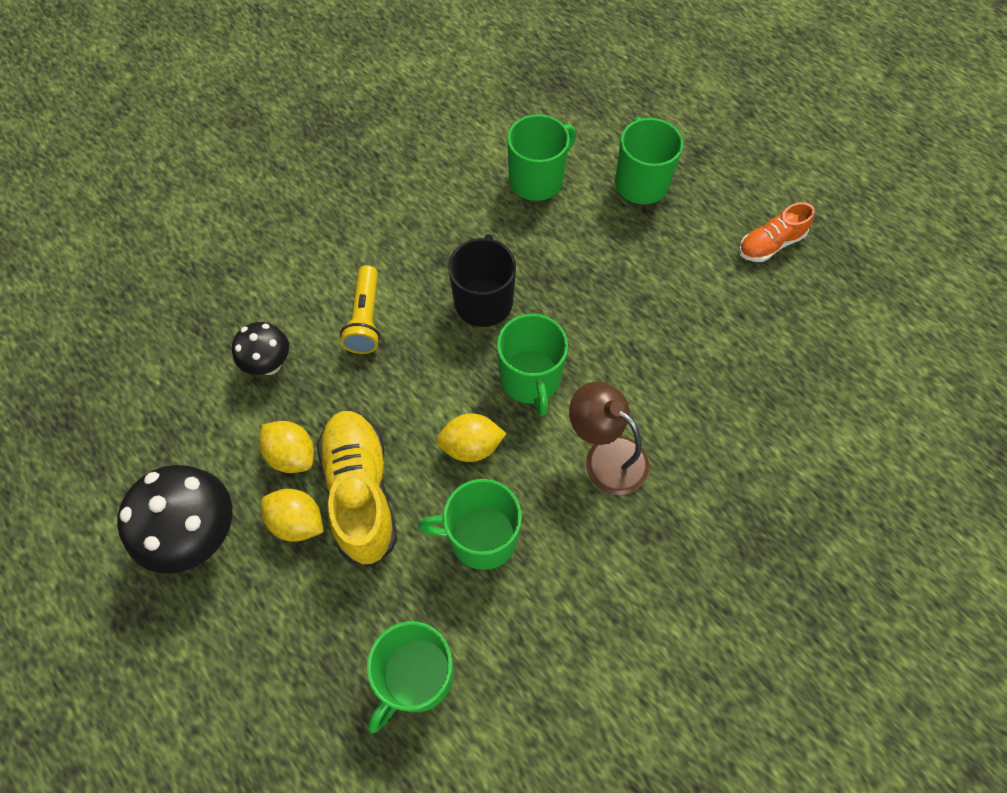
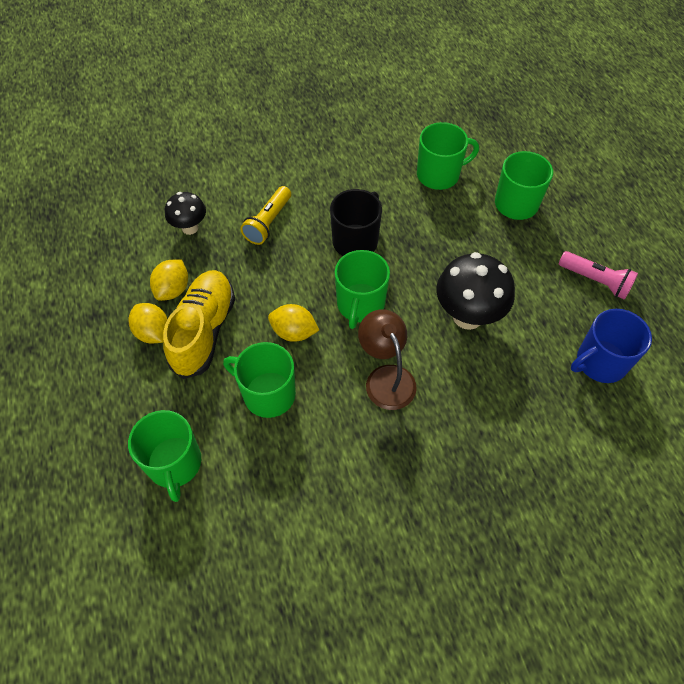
camera: 25 degrees right, 5 degrees down
black mushroom [117,465,232,574] -> black mushroom moved to [436,252,515,330]
yellow lemon [259,421,314,473] -> yellow lemon turned 45 degrees clockwise [150,259,188,301]
green mug [367,621,454,733] -> green mug turned 75 degrees counterclockwise [128,410,201,502]
orange shoe [739,202,815,262] -> pink flashlight [559,251,638,300]
none -> blue mug [571,309,652,383]

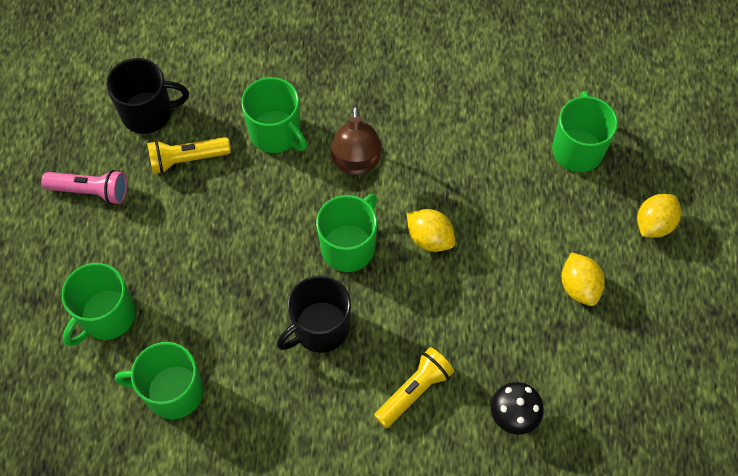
camera: 160 degrees left, 5 degrees up
yellow lemon [150,259,188,301] -> yellow lemon moved to [637,194,681,238]
yellow shoe [163,270,235,379] -> none
green mug [223,342,296,418] -> green mug moved to [241,77,307,153]
black mushroom [436,252,515,330] -> none
pink flashlight [559,251,638,300] -> pink flashlight turned 135 degrees clockwise [41,170,127,204]
blue mug [571,309,652,383] -> black mug [106,58,189,134]
none -> yellow flashlight [147,137,231,174]

